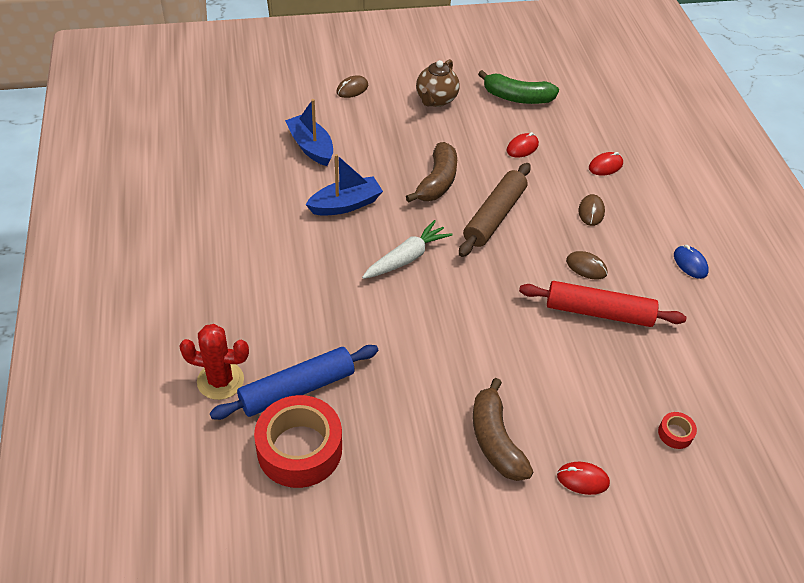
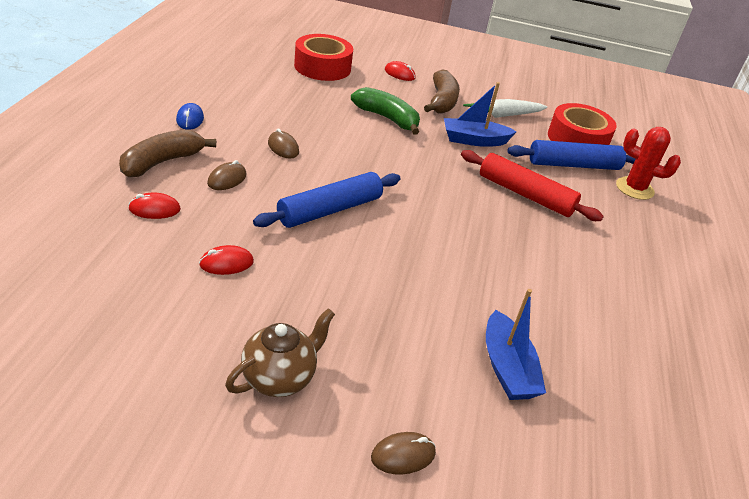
camera: 160 degrees left, 10 degrees down
blue boat [305,154,383,216] -> blue boat moved to [444,82,517,147]
white carrot [362,220,453,279] -> white carrot moved to [463,99,547,118]
brown banana [406,142,457,202] -> brown banana moved to [119,129,216,177]
brown rolling pin [459,163,531,257] -> blue rolling pin [253,172,401,228]
green banana [478,70,559,104] -> green banana moved to [351,87,420,135]
red rolling pin [519,281,686,327] -> red rolling pin moved to [461,150,604,221]
red tape [658,412,697,449] -> red tape [294,34,353,81], size x2.39

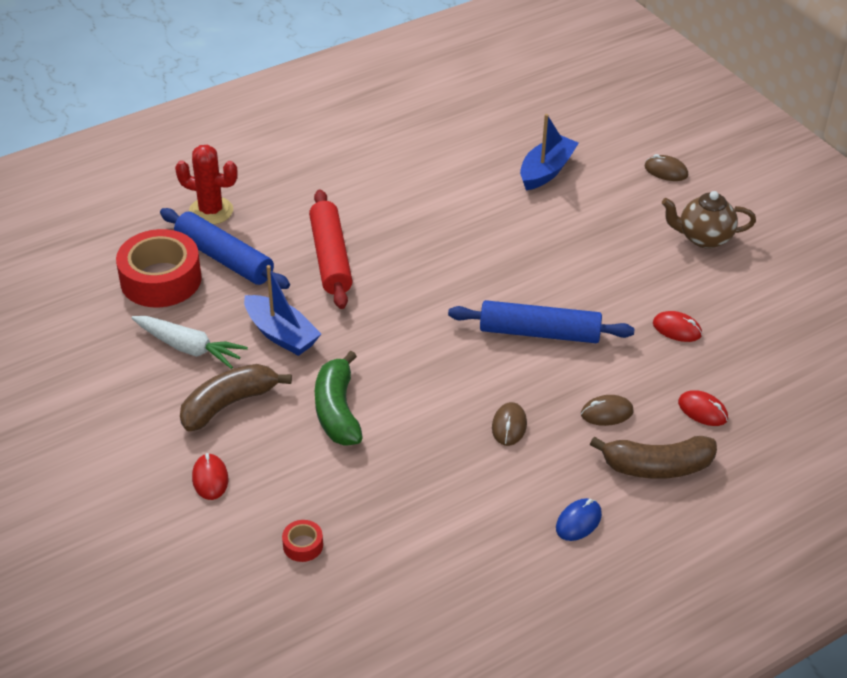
camera: 130 degrees left, 5 degrees up
red tape [294,34,353,81] -> red tape [282,520,323,562], size x0.42
red cactus [616,127,681,200] -> red cactus turned 60 degrees counterclockwise [175,145,238,225]

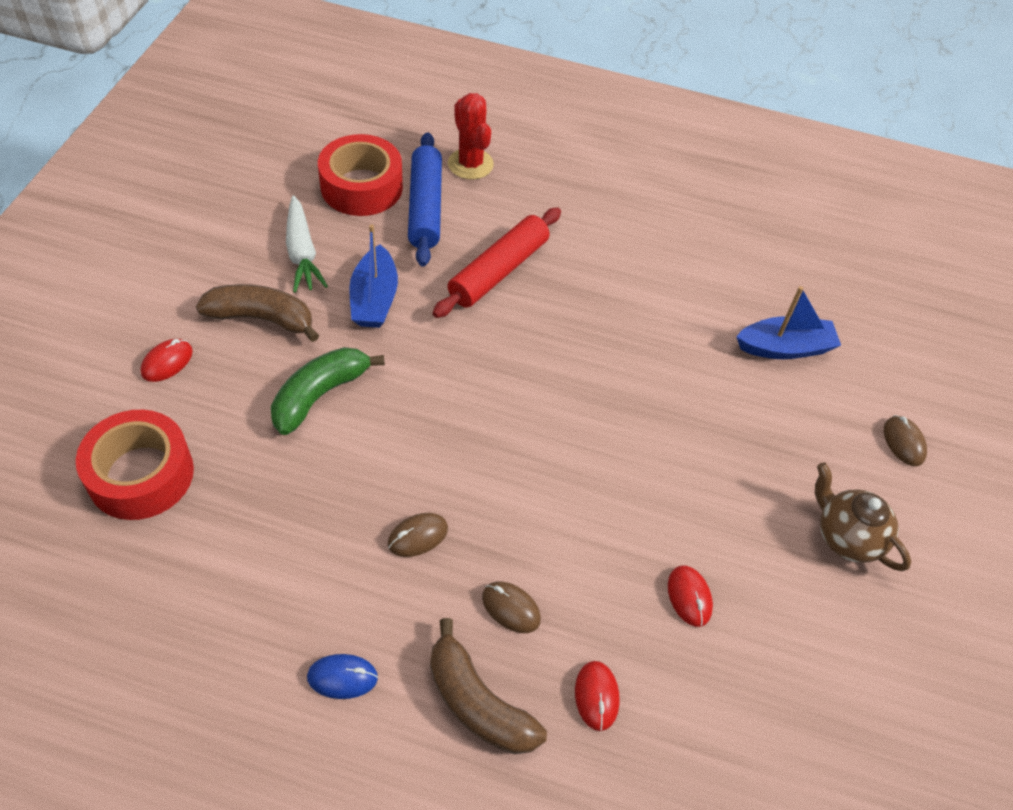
camera: 45 degrees right, 10 degrees up
red tape [282,520,323,562] -> red tape [76,410,194,520], size x2.39
blue rolling pin [448,300,634,343] -> none

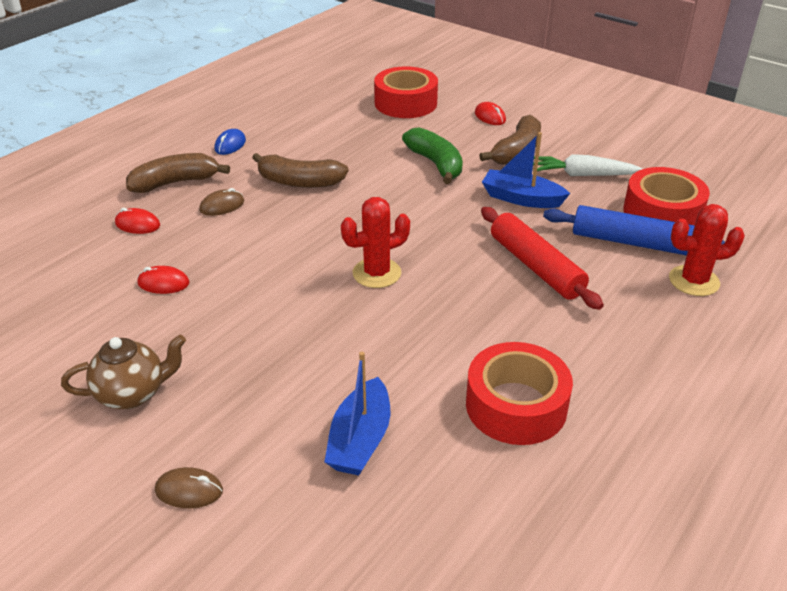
camera: 115 degrees right, 15 degrees down
brown mouse [388,513,448,557] -> brown banana [252,153,349,188]
none -> red cactus [341,197,410,288]
none -> red tape [466,342,573,445]

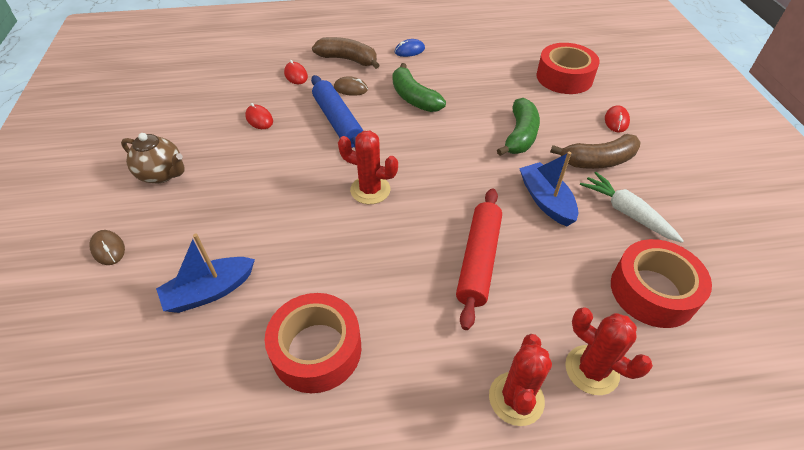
camera: 45 degrees right, 10 degrees up
brown banana [252,153,349,188] -> green banana [393,63,446,112]
blue rolling pin [543,205,725,256] -> blue rolling pin moved to [311,75,363,148]
none -> red cactus [489,334,552,426]

